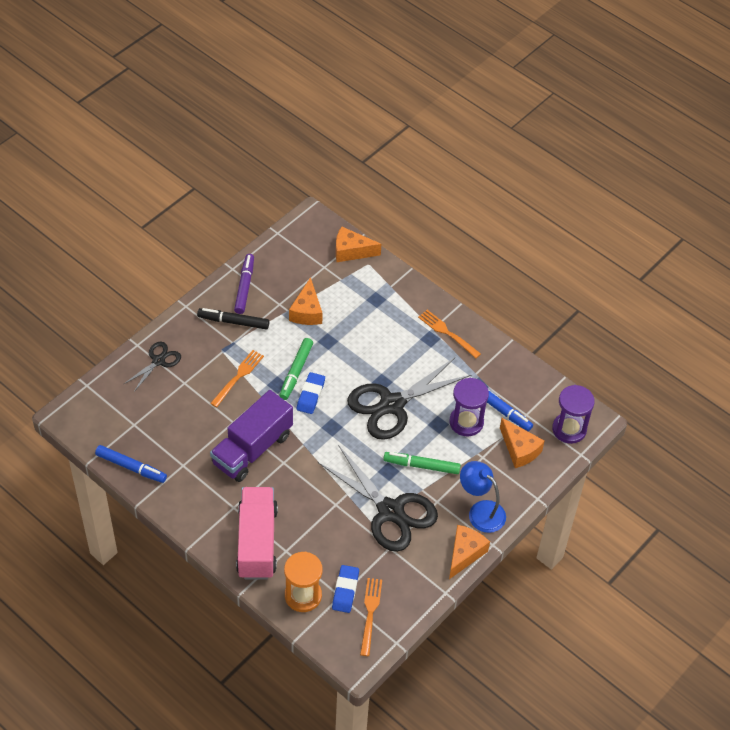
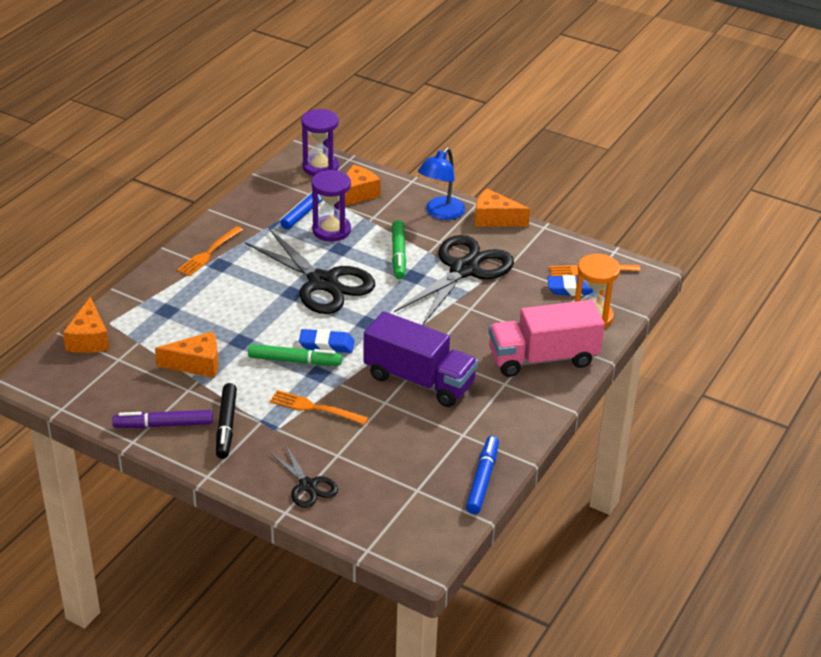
camera: 100 degrees left, 15 degrees down
black scissors [124,342,181,392] -> black scissors turned 150 degrees counterclockwise [269,445,338,508]

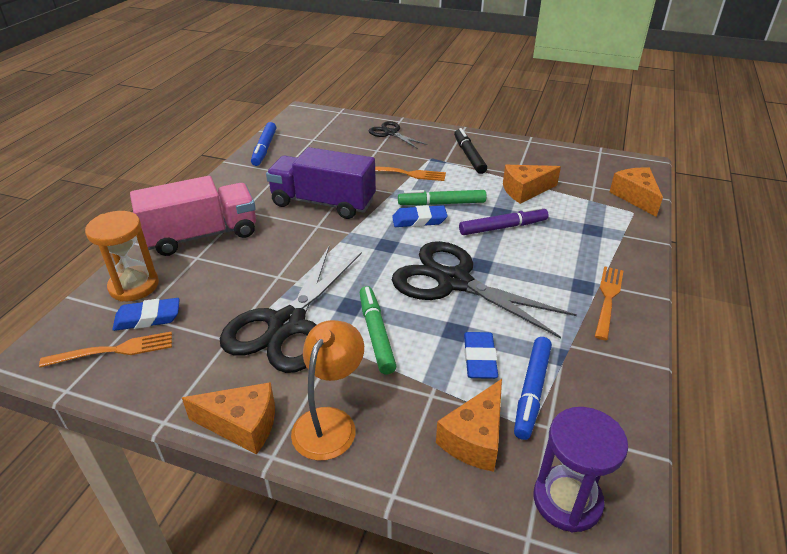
camera: 170 degrees right, 0 degrees up
purple marker [112,410,213,428] -> purple marker moved to [459,206,548,235]
purple hourglass [311,170,351,242] -> blue eraser [464,332,498,379]
blue lamp [418,148,465,220] -> orange lamp [291,320,364,461]

